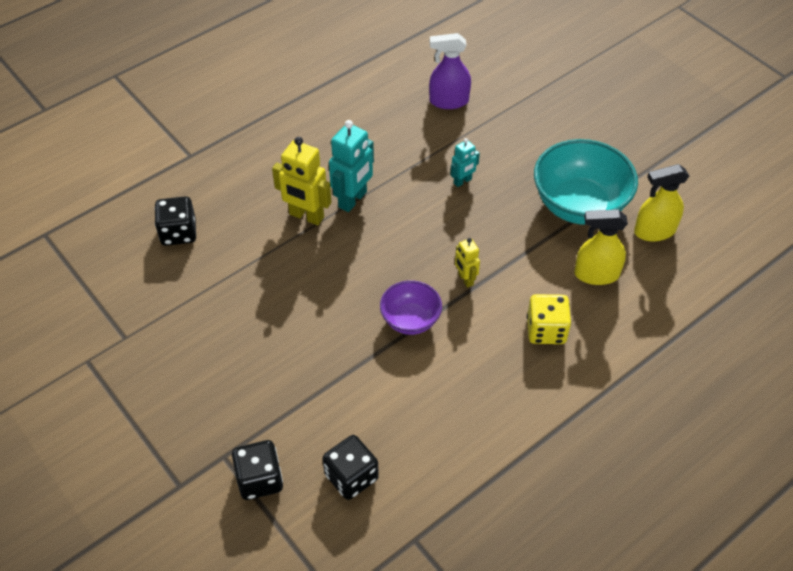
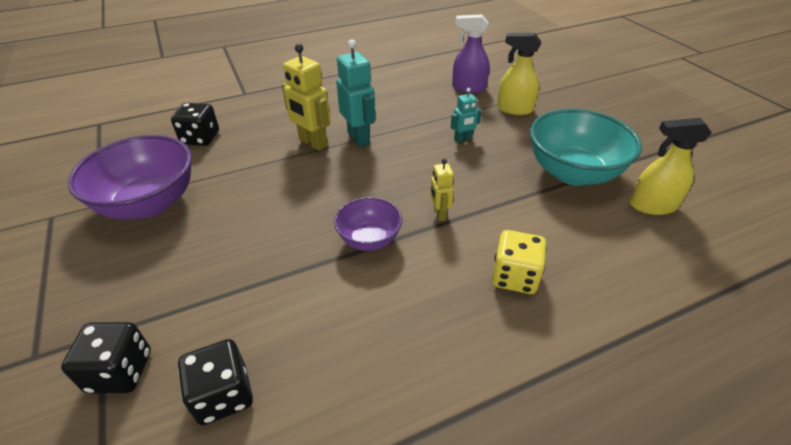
camera: 15 degrees right, 10 degrees down
turquoise robot [329,120,374,212] -> turquoise robot turned 75 degrees counterclockwise [336,40,375,147]
yellow spray bottle [574,209,628,285] -> yellow spray bottle moved to [497,33,541,115]
none -> purple bowl [68,135,192,219]

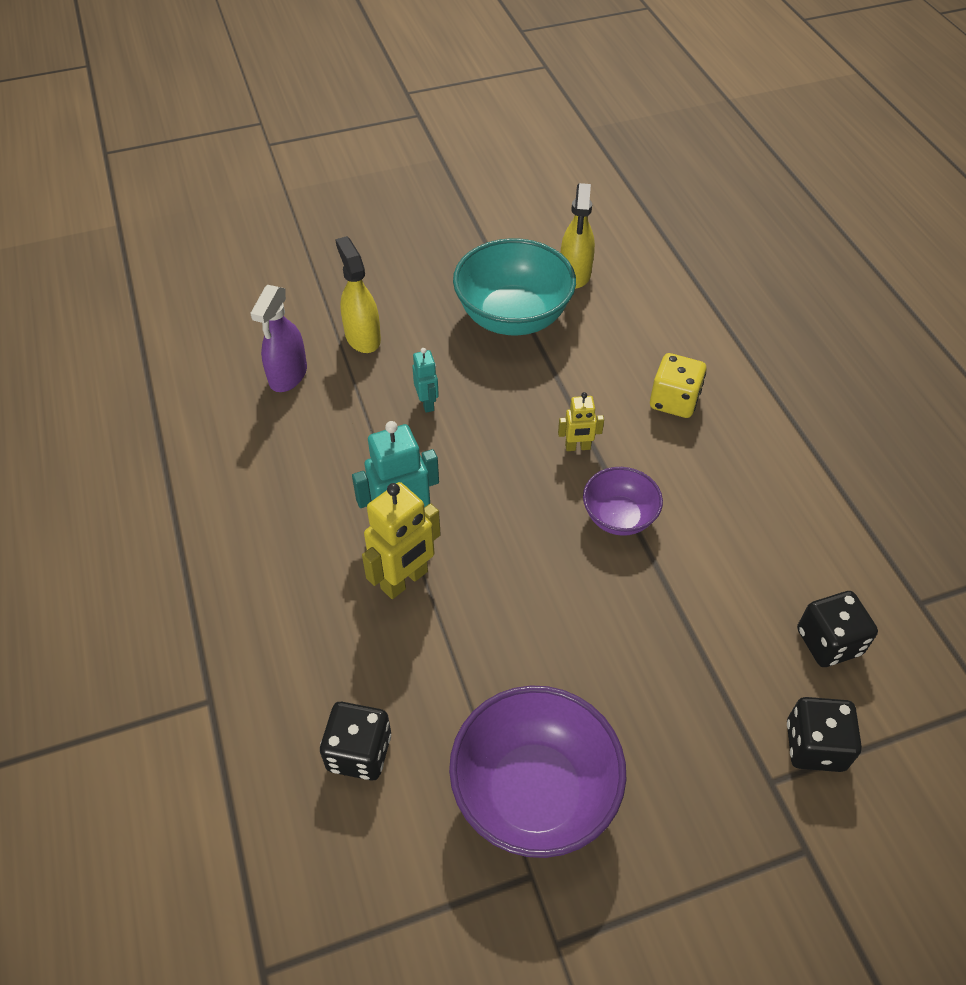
camera: 85 degrees left, 10 degrees up
yellow spray bottle [497,33,541,115] -> yellow spray bottle turned 135 degrees clockwise [335,236,381,353]

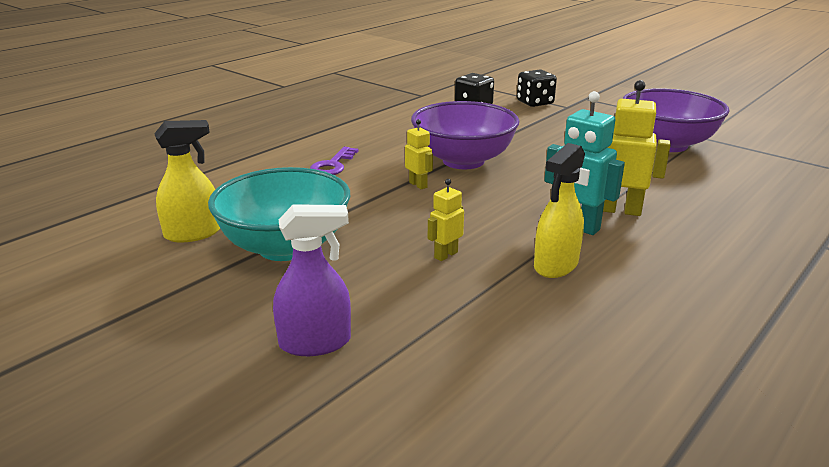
camera: 120 degrees left, 25 degrees down
purple spray bottle [250,285,307,392] -> purple spray bottle moved to [273,204,351,356]
black dice [320,702,391,781] -> none
yellow spray bottle [335,236,381,353] -> yellow spray bottle moved to [534,143,585,278]
turquoise robot [412,348,439,413] -> yellow robot [428,179,464,261]
purple bowl [583,467,663,536] -> purple bowl [411,101,520,169], size x1.79
yellow dice [650,353,707,418] -> purple key [310,147,359,175]

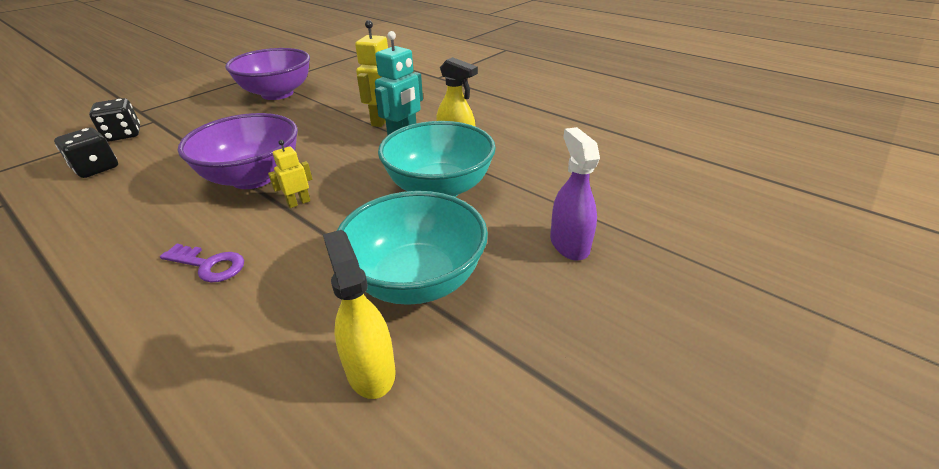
camera: 90 degrees left, 10 degrees up
yellow robot [428,179,464,261] -> turquoise bowl [378,121,496,197]

